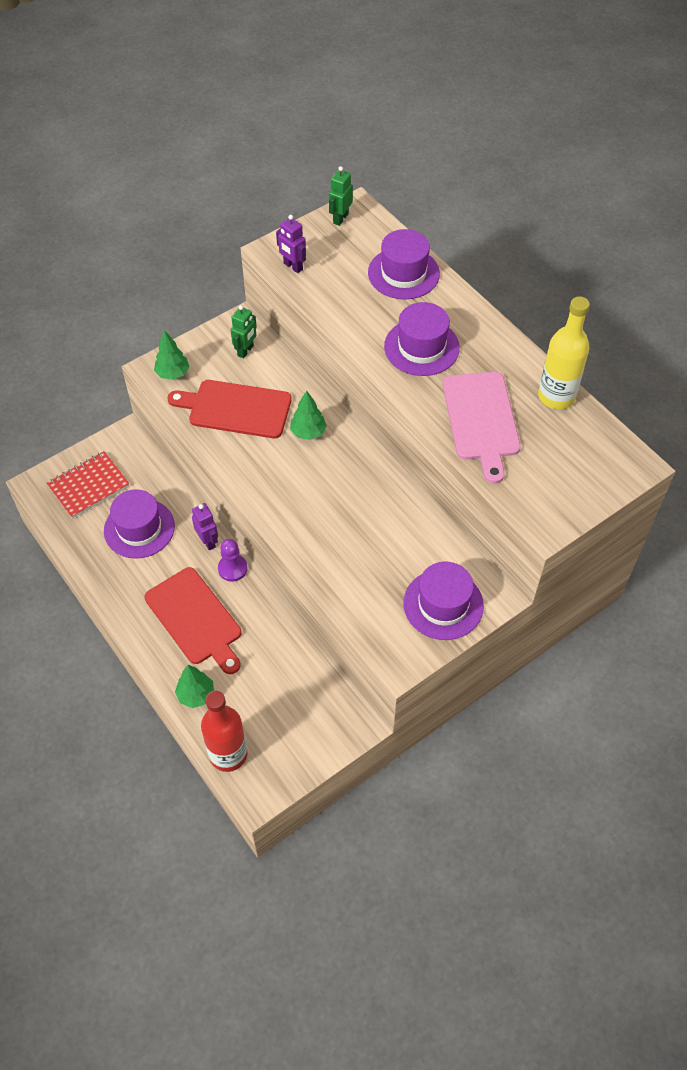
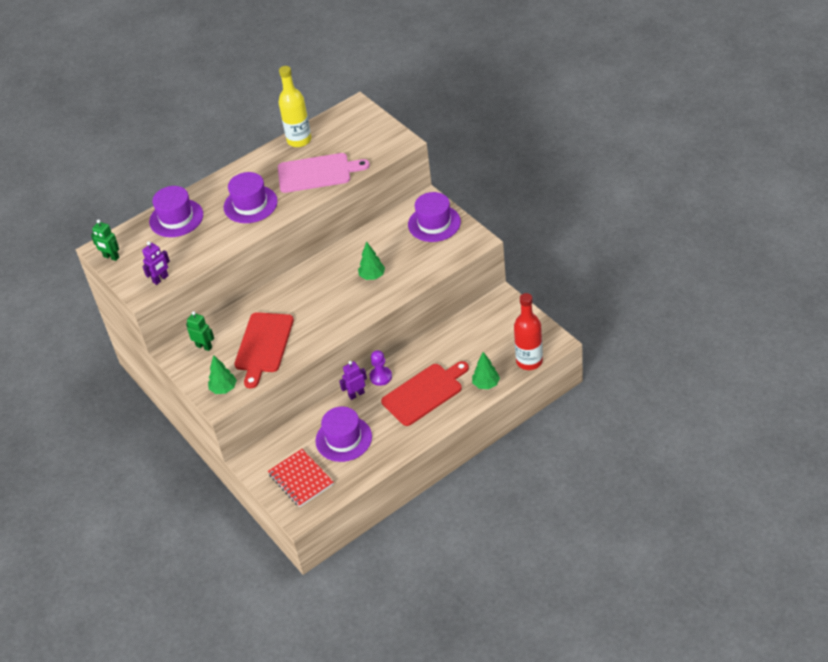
camera: 85 degrees left, 10 degrees down
green tree [290,391,327,440] -> green tree moved to [358,241,385,280]

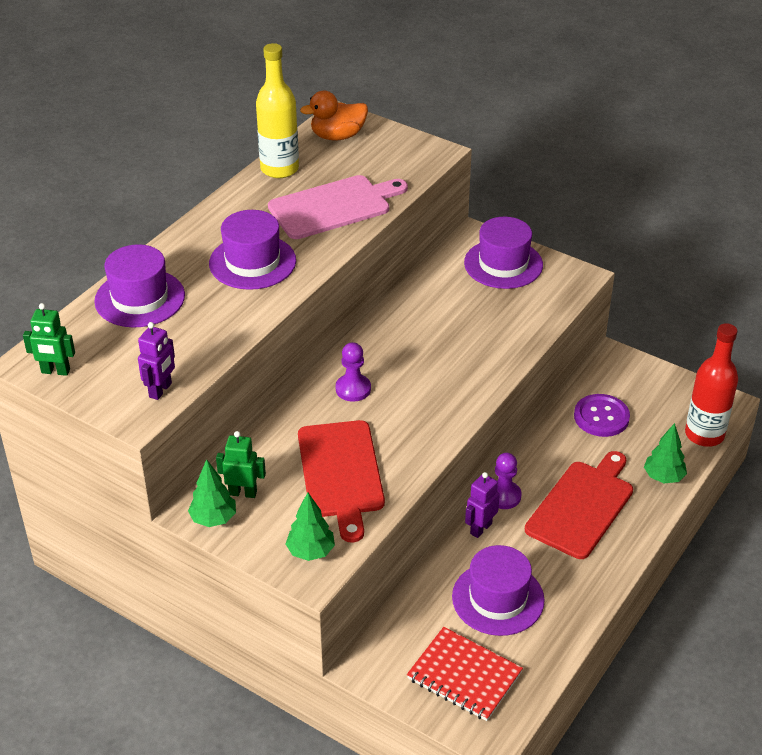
camera: 25 degrees left, 5 degrees down
green tree [358,241,385,280] -> green tree moved to [188,459,236,527]
none -> orange duck [300,91,368,140]
none -> purple pawn [336,342,371,402]
none -> purple button [574,394,630,437]

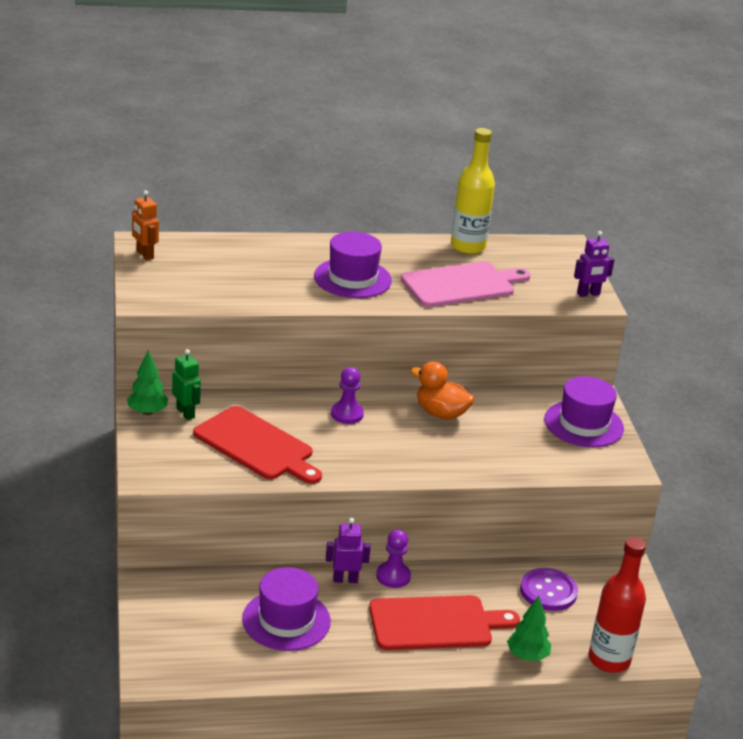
camera: 45 degrees right, 10 degrees down
green robot [23,303,75,376] -> orange robot [132,190,159,260]
purple hat [94,244,185,327] -> none
purple robot [138,322,175,400] -> purple robot moved to [574,231,614,297]
pink cutting board [268,175,408,239] -> pink cutting board turned 45 degrees counterclockwise [401,262,531,307]
green tree [286,492,335,561] -> none
red cutting board [298,420,385,542] -> red cutting board turned 90 degrees counterclockwise [193,406,322,484]
orange duck [300,91,368,140] -> orange duck moved to [411,361,475,420]
red notebook [407,627,523,721] -> none

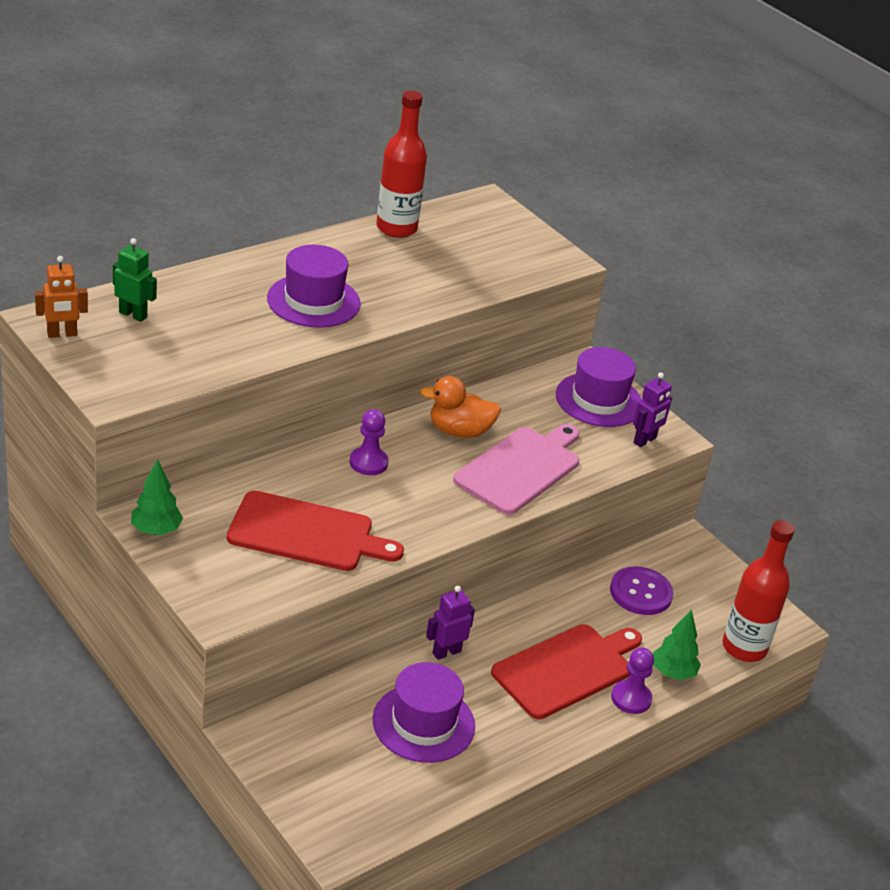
camera: 30 degrees left, 5 degrees up
orange robot [132,190,159,260] -> orange robot turned 45 degrees counterclockwise [35,256,88,338]
green robot [172,349,201,420] -> green robot moved to [113,238,157,322]
purple pawn [376,530,411,588] -> purple pawn moved to [611,647,654,714]
pink cutting board [401,262,531,307] -> pink cutting board moved to [453,424,579,515]
yellow bottle [451,128,495,254] -> red bottle [376,91,427,238]
purple robot [574,231,614,297] -> purple robot moved to [633,372,672,447]

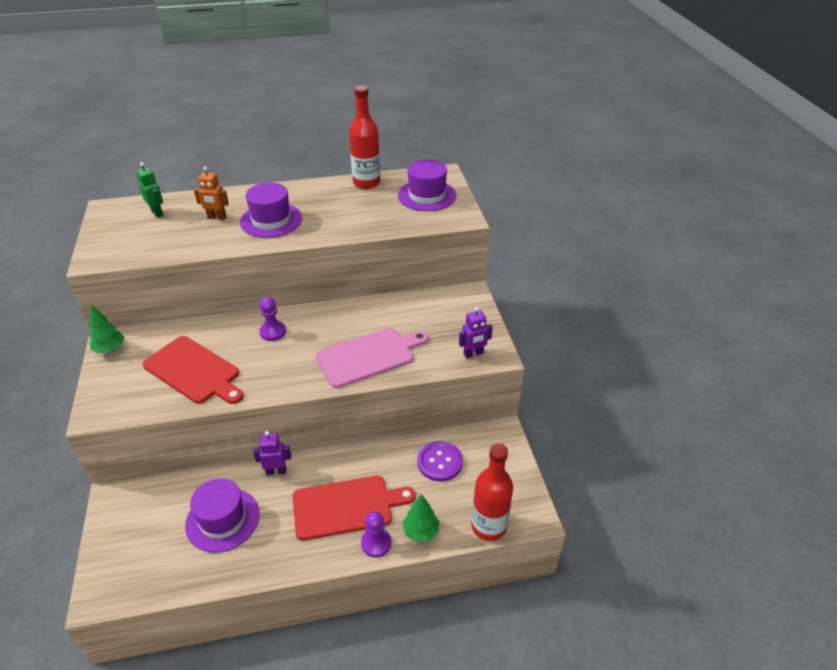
camera: 30 degrees right, 5 degrees up
orange robot [35,256,88,338] -> orange robot moved to [194,166,229,220]
orange duck [420,376,501,438] -> none
purple hat [556,347,641,427] -> purple hat moved to [398,159,456,211]

